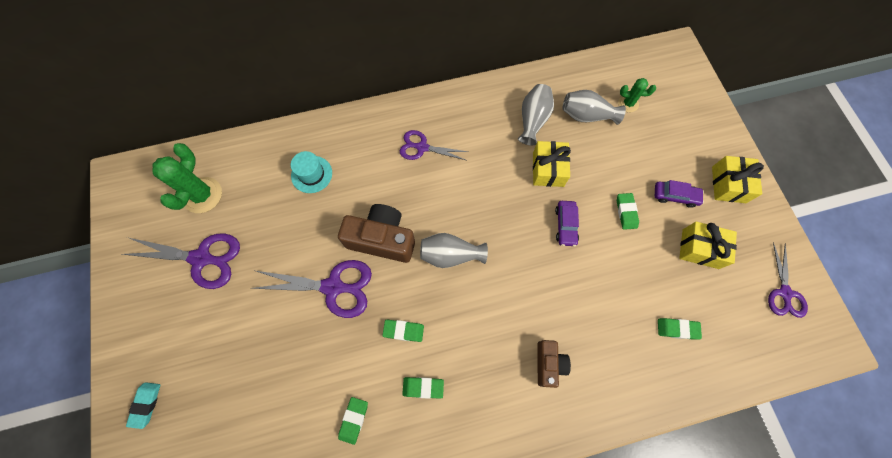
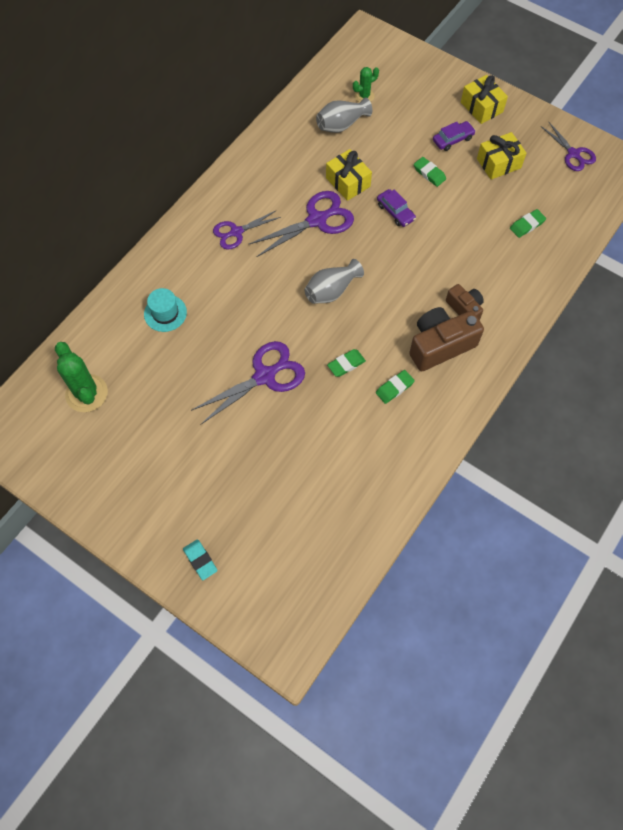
camera: 40 degrees left, 5 degrees down
purple scissors [122,234,240,289] -> purple scissors moved to [248,191,354,257]
brown camera [338,204,415,263] -> brown camera moved to [409,307,484,371]
green eraser [338,397,368,445] -> none
grey vase [518,84,554,146] -> none

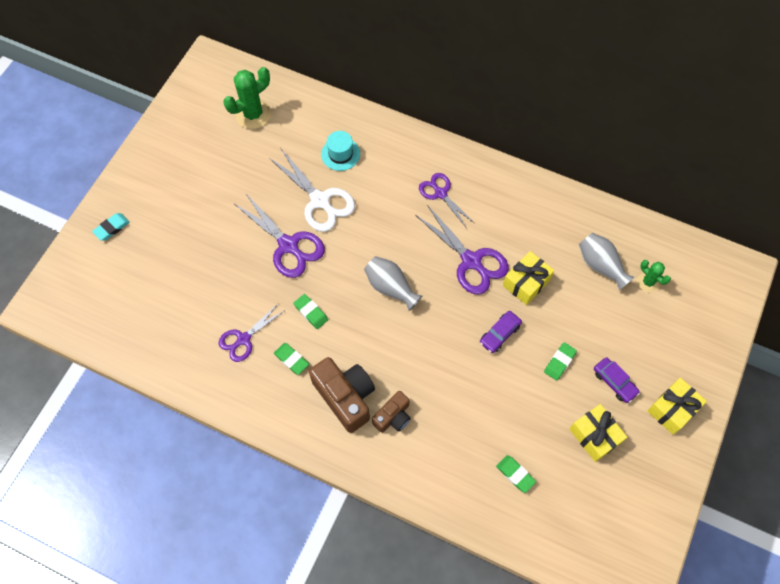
camera: 80 degrees right, 0 degrees up
purple scissors [541,122,596,171] -> purple scissors moved to [218,304,285,362]
none -> white scissors [269,149,355,232]

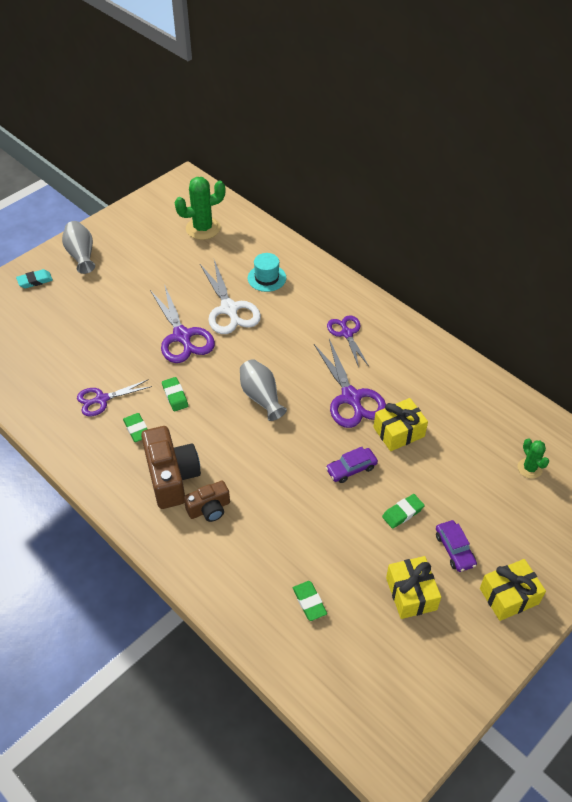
camera: 20 degrees right, 15 degrees down
grey vase [579,233,635,290] -> grey vase moved to [62,221,95,274]

